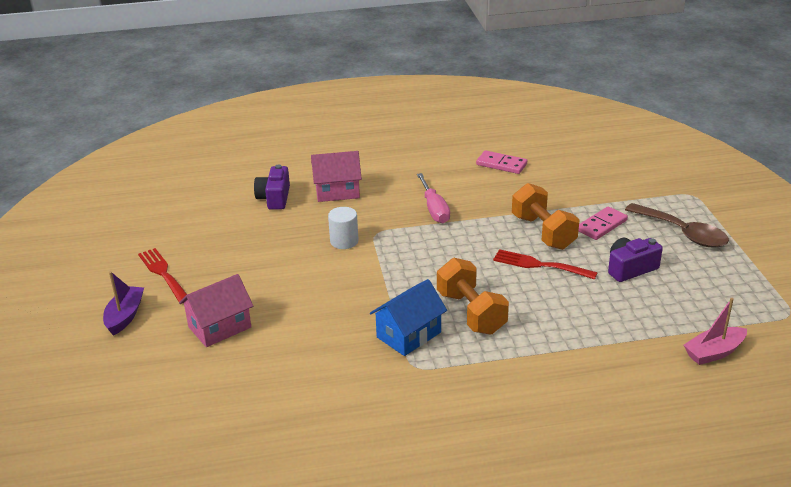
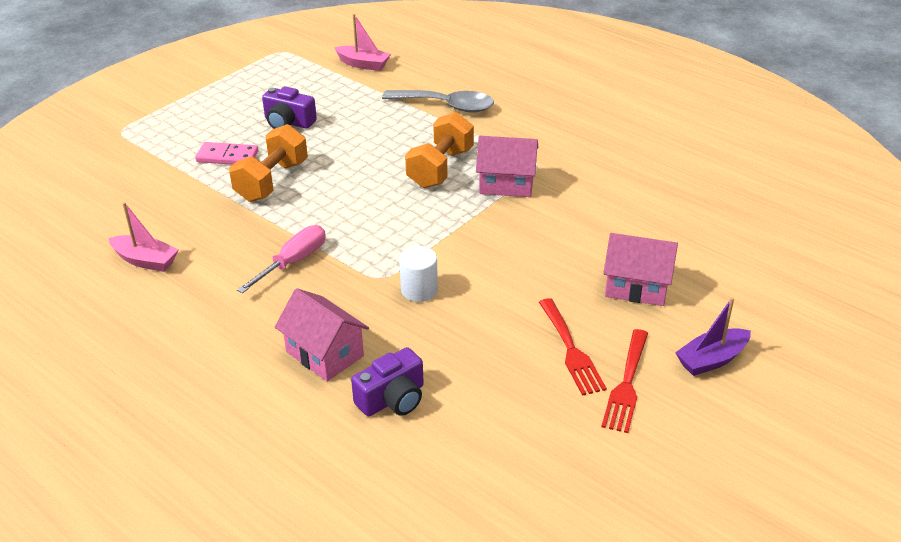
camera: 130 degrees left, 5 degrees up
blue house [370,279,447,356] -> pink house [476,136,538,197]
pink domino [476,150,527,174] -> pink boat [109,202,178,272]
red fork [493,249,598,280] -> red fork moved to [539,298,607,396]
brown spoon [625,203,729,248] -> none
none -> grey spoon [382,90,494,113]

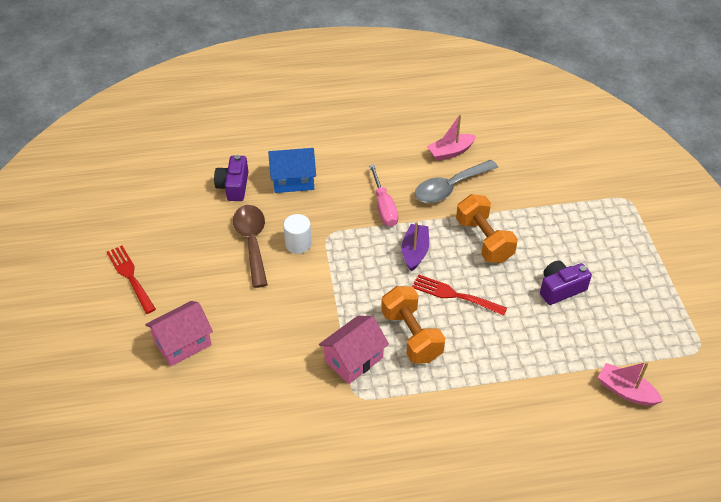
camera: 130 degrees right, 10 degrees up
pink domino [195,142,258,165] -> none
pink house [275,288,369,382] -> blue house [268,148,316,193]
pink boat [334,14,391,71] -> pink boat turned 60 degrees clockwise [598,361,663,406]
grey spoon [382,90,494,113] -> grey spoon moved to [415,160,498,203]
red fork [539,298,607,396] -> red fork moved to [412,274,507,316]
purple boat [675,297,751,376] -> purple boat moved to [402,221,429,272]
none -> brown spoon [233,205,268,288]

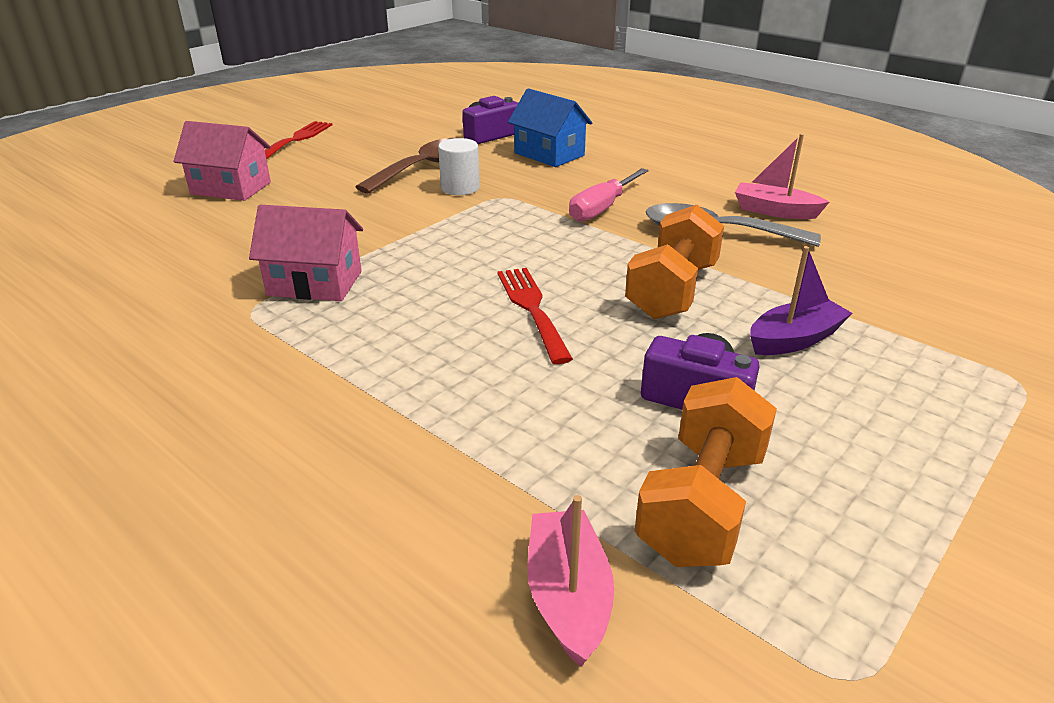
camera: 50 degrees right, 15 degrees down
orange dumbbell [381,286,445,363] -> orange dumbbell moved to [635,377,777,567]
purple boat [402,221,429,272] -> purple boat moved to [750,246,852,355]

